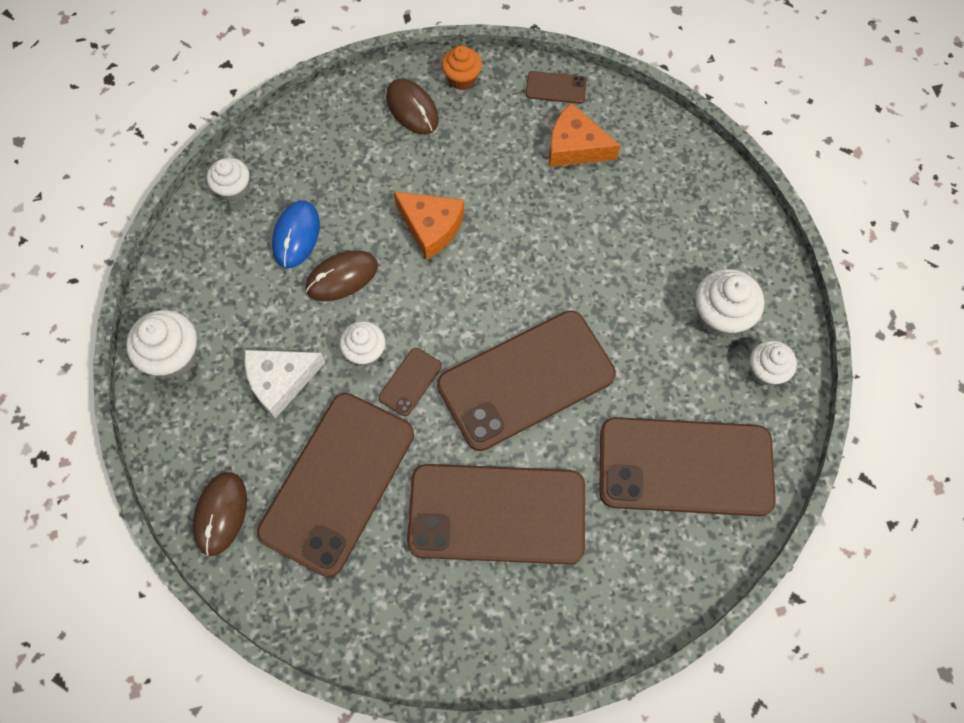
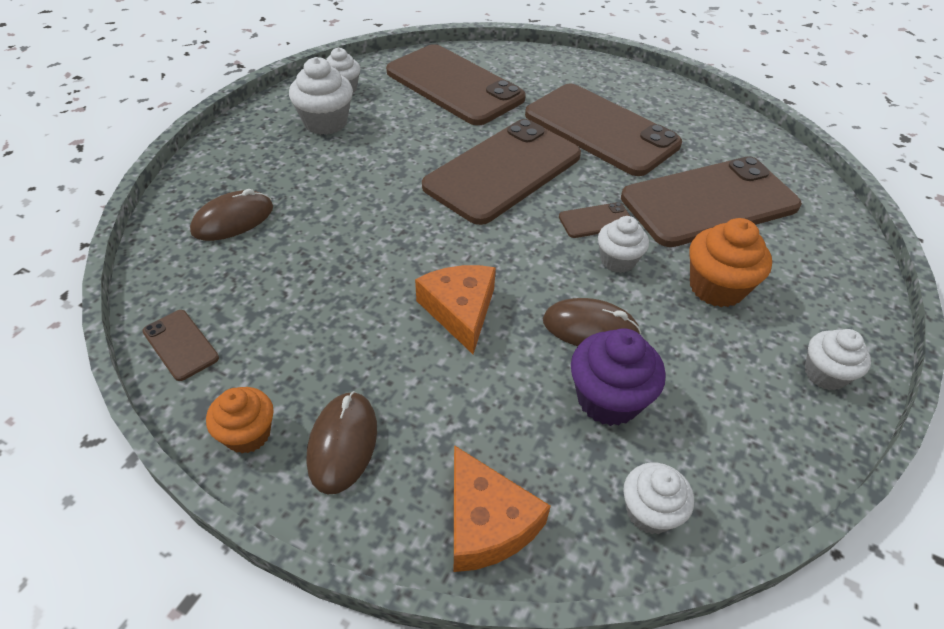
camera: 140 degrees left, 20 degrees down
white cupcake [126,310,197,379] -> white cupcake [805,329,871,390], size x0.67
brown mouse [193,472,247,556] -> brown mouse moved to [190,189,273,241]
white cheese [244,350,325,419] -> orange cupcake [689,218,772,307]
blue mouse [272,201,320,268] -> purple cupcake [571,328,665,426]
brown phone [437,310,616,451] -> brown phone turned 60 degrees counterclockwise [422,119,581,225]
orange cheese [549,103,620,167] -> orange cheese moved to [454,445,551,572]

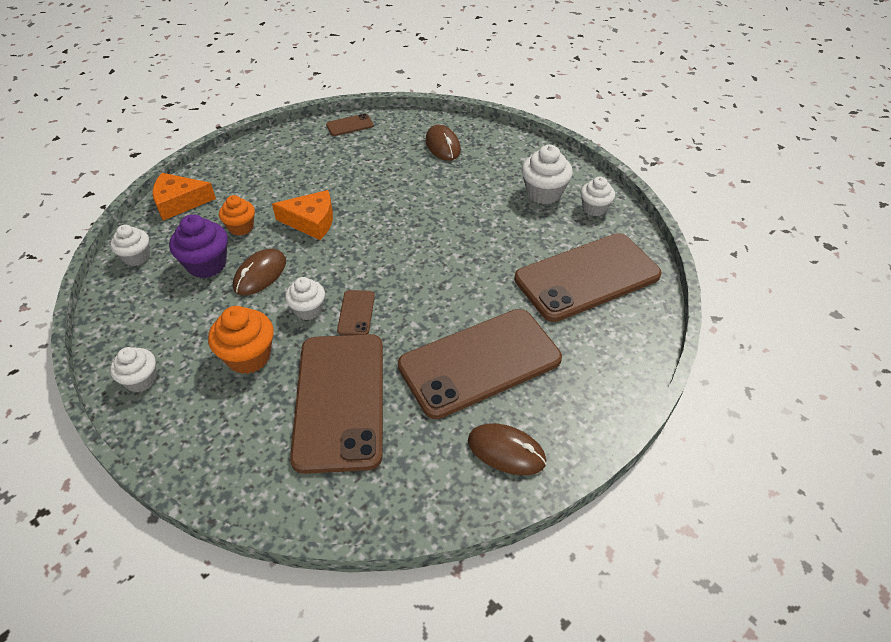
camera: 110 degrees right, 0 degrees up
orange cupcake [206,387,273,453] -> orange cupcake moved to [219,195,255,236]
brown mouse [306,391,377,495] -> brown mouse moved to [468,423,546,475]
brown phone [422,119,581,225] -> none

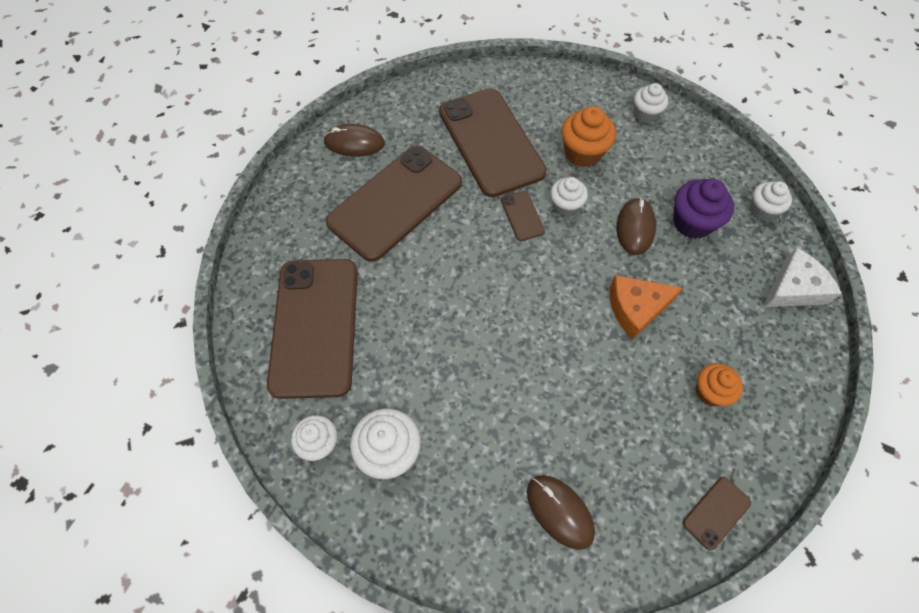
camera: 160 degrees right, 15 degrees up
orange cheese [152,173,216,221] -> white cheese [763,248,842,307]
orange cupcake [219,195,255,236] -> orange cupcake moved to [696,363,743,406]
brown phone [514,233,662,322] -> brown phone turned 45 degrees counterclockwise [267,259,358,399]

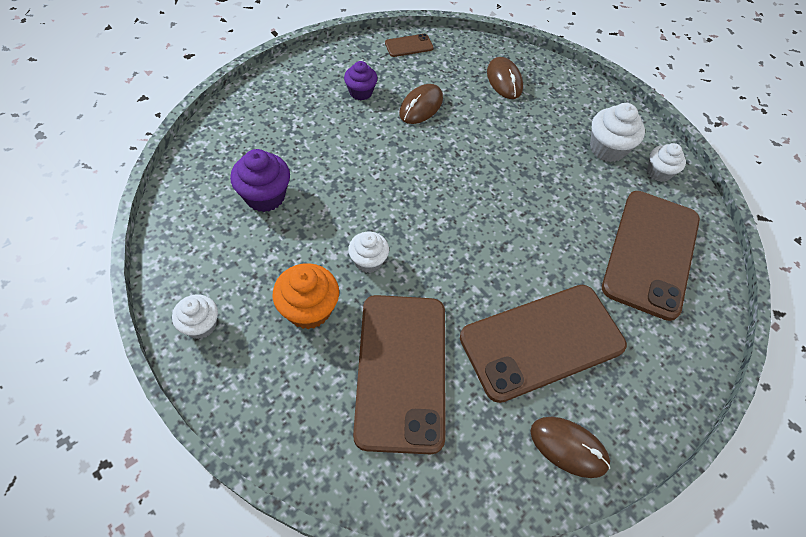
camera: 160 degrees left, 5 degrees down
brown phone [501,191,545,241] -> none
orange cheese [610,275,683,339] -> none
brown mouse [617,197,656,255] -> brown mouse moved to [399,84,443,124]
orange cupcake [696,363,743,406] -> purple cupcake [344,61,378,100]
white cupcake [750,181,792,221] -> none
white cheese [763,248,842,307] -> none

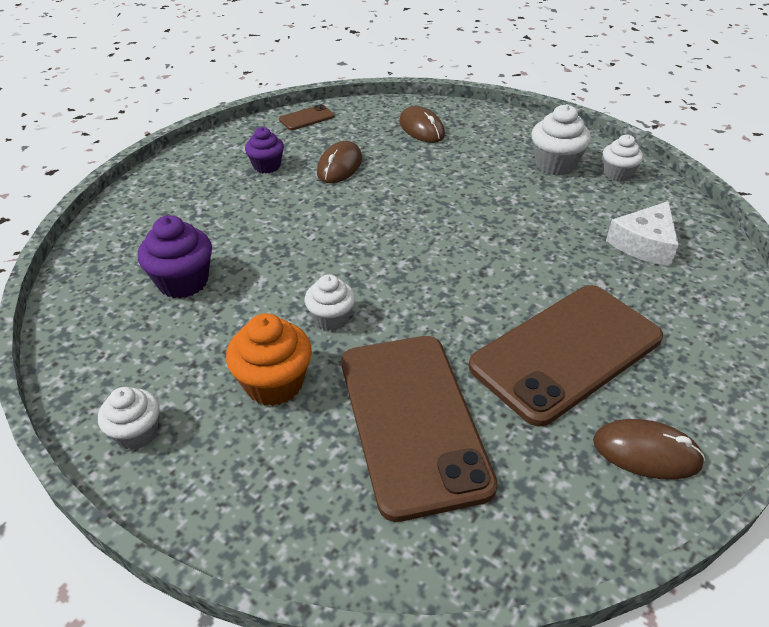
camera: 10 degrees left, 15 degrees down
brown phone [602,191,700,321] -> white cheese [606,201,679,266]

